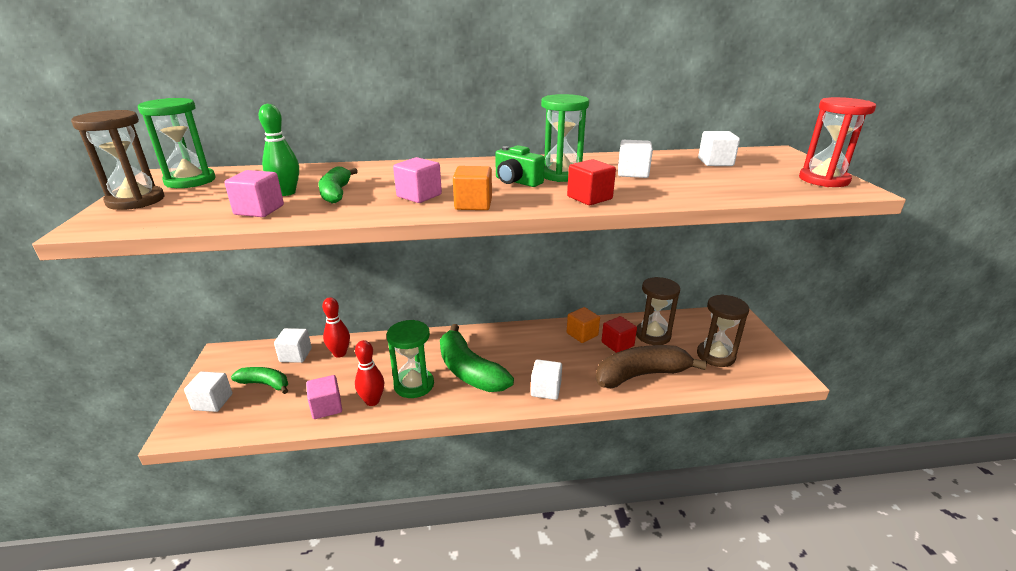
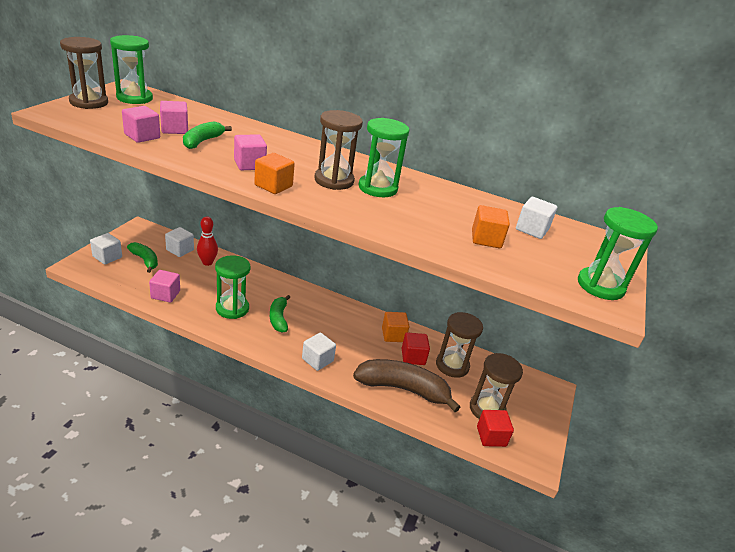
camera: 25 degrees right, 5 degrees up
green bowling pin [258,104,299,196] -> pink cube [160,101,188,134]
red bowling pin [355,340,384,406] -> none
green banana [440,324,514,392] -> green banana [270,295,291,333], size x0.56
green camera [495,145,545,187] -> brown hourglass [315,110,363,190]
red cube [567,159,616,205] -> red cube moved to [477,410,514,447]
white cube [618,140,653,178] -> none
red hourglass [799,97,876,187] -> green hourglass [578,207,658,300]
none -> orange cube [472,205,510,248]

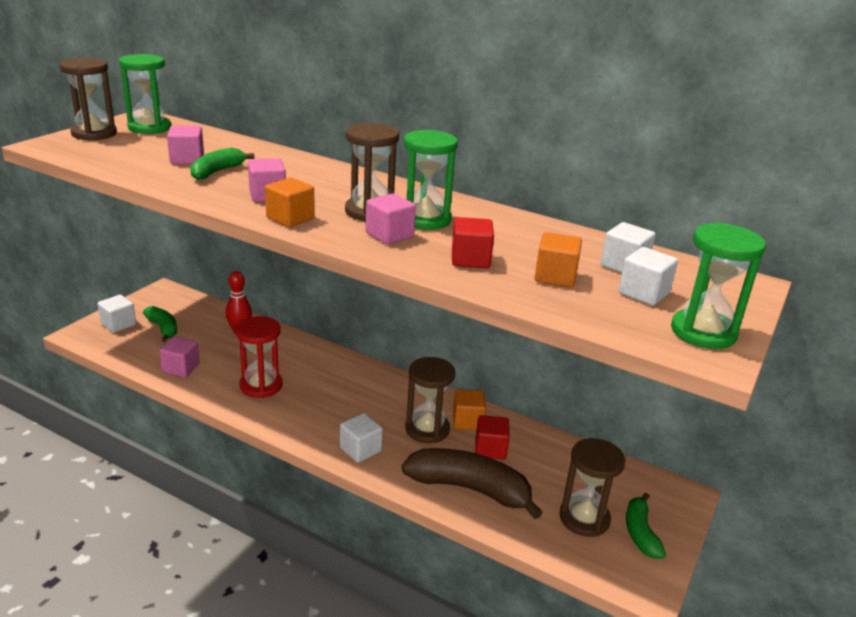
camera: 10 degrees right, 5 degrees down
pink cube [122,106,160,143] -> pink cube moved to [366,193,416,245]
white cube [165,227,194,257] -> white cube moved to [618,247,678,306]
green hourglass [215,255,251,319] -> red hourglass [236,316,283,398]
green banana [270,295,291,333] -> green banana moved to [626,493,666,559]
brown hourglass [436,312,483,378] -> brown hourglass moved to [405,357,455,443]
red cube [477,410,514,447] -> red cube moved to [452,217,494,268]

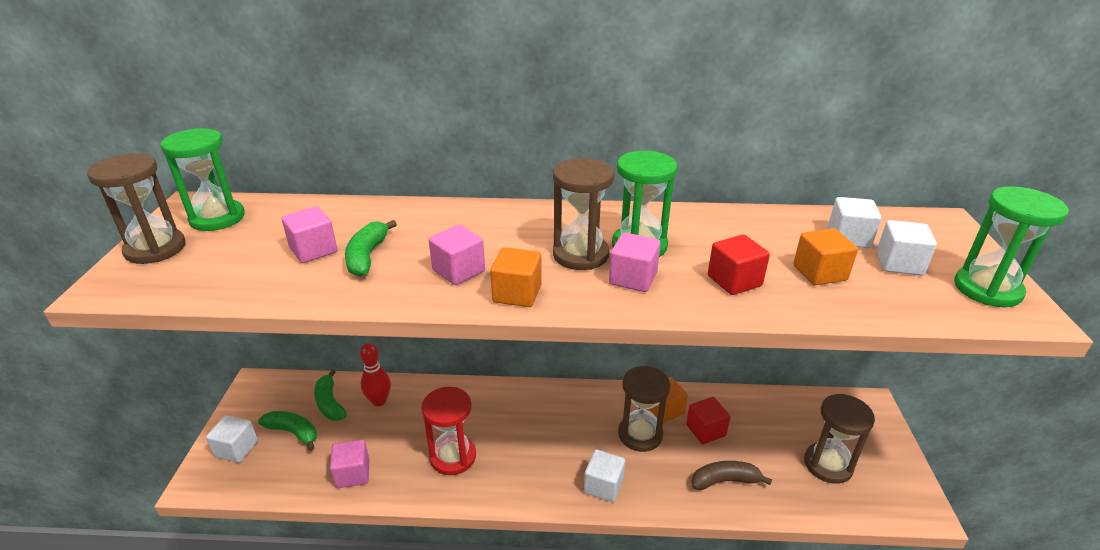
camera: 25 degrees left, 5 degrees up
brown banana [402,448,543,519] -> brown banana [692,461,772,490], size x0.56
green banana [626,493,666,559] -> green banana moved to [314,370,347,421]

